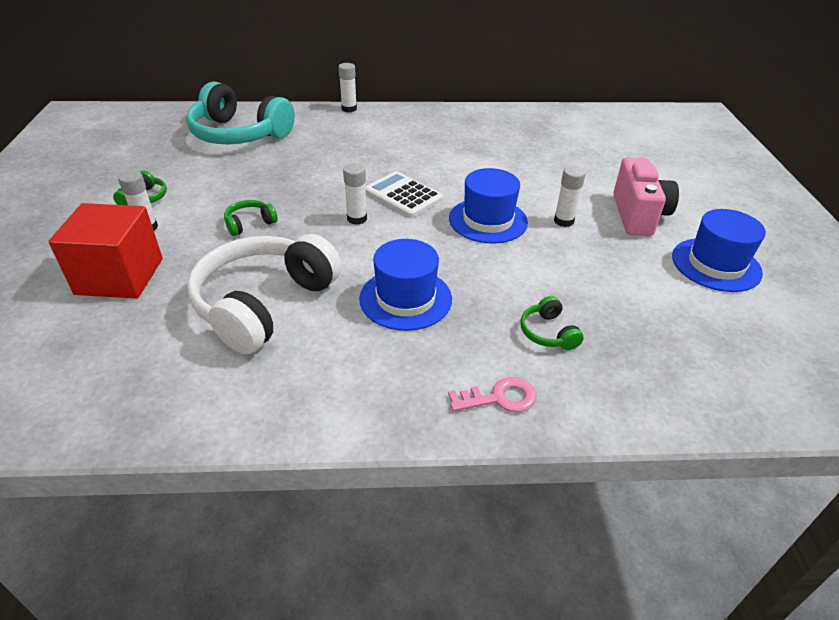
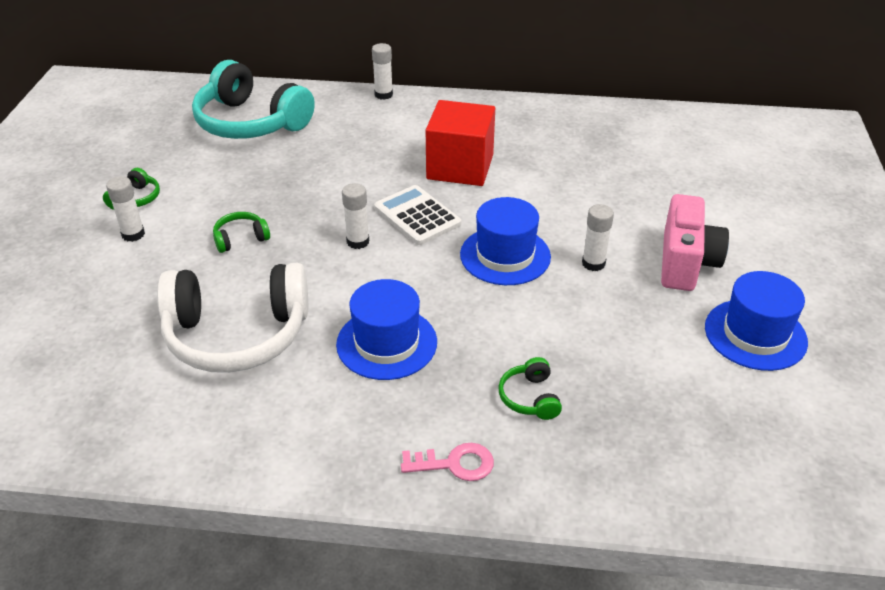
camera: 10 degrees right, 0 degrees up
red cube [48,203,163,298] -> red cube moved to [426,100,495,186]
white headphones [187,234,342,355] -> white headphones turned 135 degrees counterclockwise [157,263,308,373]

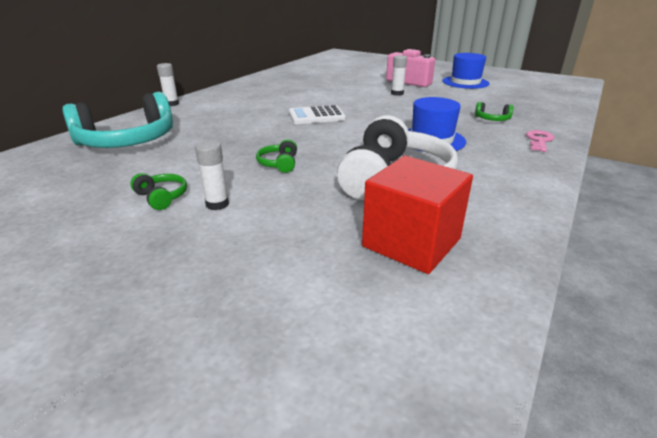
camera: 65 degrees left, 10 degrees down
white glue stick [342,183,369,249] -> none
red cube [426,100,495,186] -> red cube moved to [362,156,473,274]
blue hat [460,197,551,285] -> none

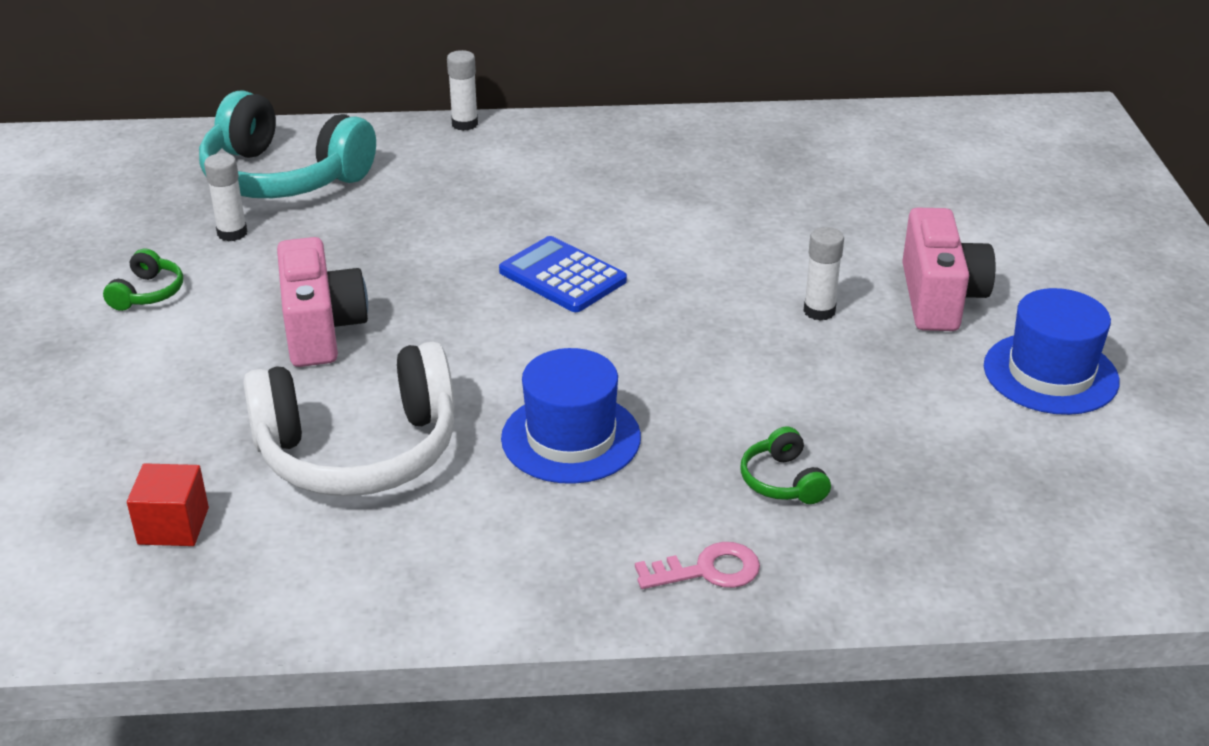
camera: 55 degrees right, 5 degrees up
white glue stick [195,141,229,210] -> white glue stick moved to [204,153,247,242]
green headphones [256,139,297,173] -> pink camera [277,237,368,367]
white calculator [289,105,346,124] -> blue calculator [499,236,627,312]
red cube [362,156,473,274] -> red cube [127,463,209,546], size x0.54

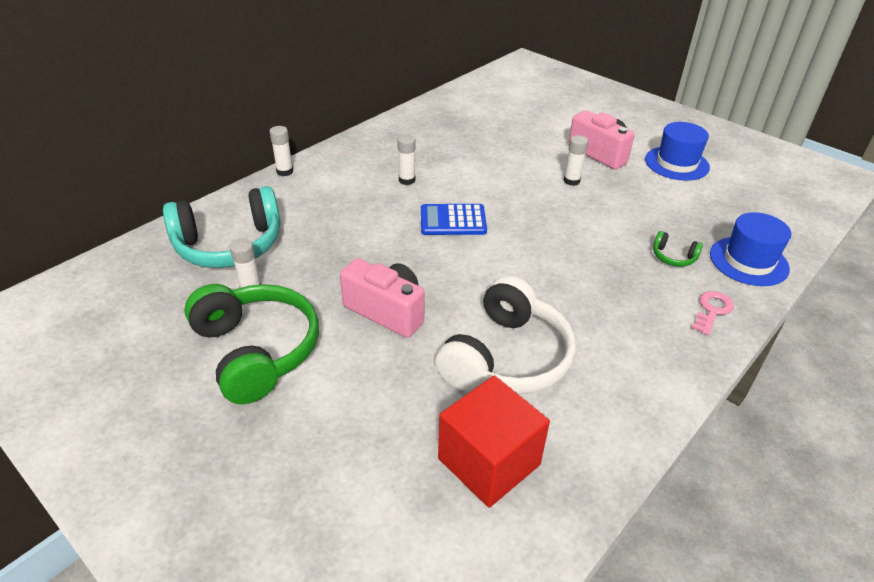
camera: 45 degrees left, 5 degrees up
green headphones [103,249,183,311] -> green headphones [184,284,319,404], size x2.40
red cube [127,463,209,546] -> red cube [438,375,550,508], size x1.85
blue hat [501,348,641,484] -> blue hat moved to [710,212,791,286]
none -> white glue stick [397,134,416,185]

